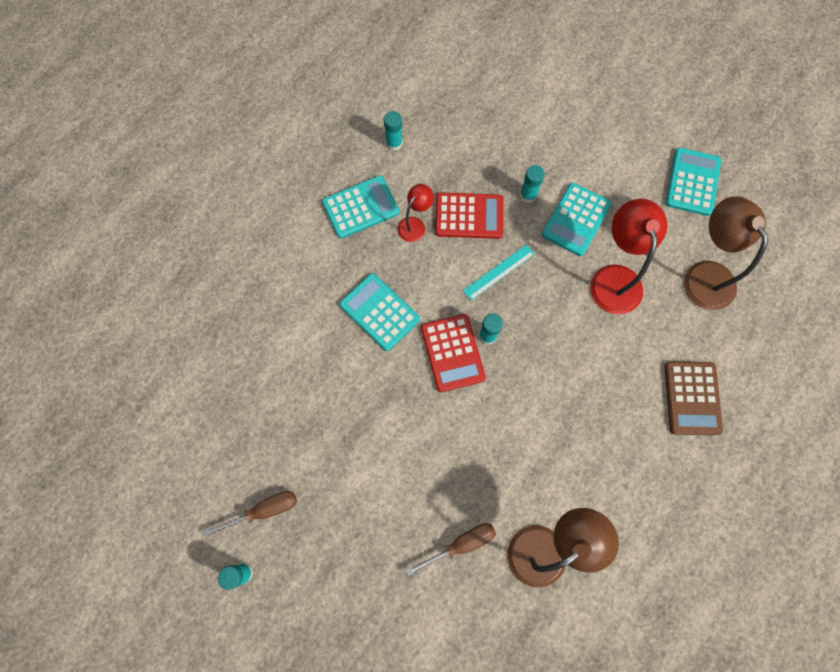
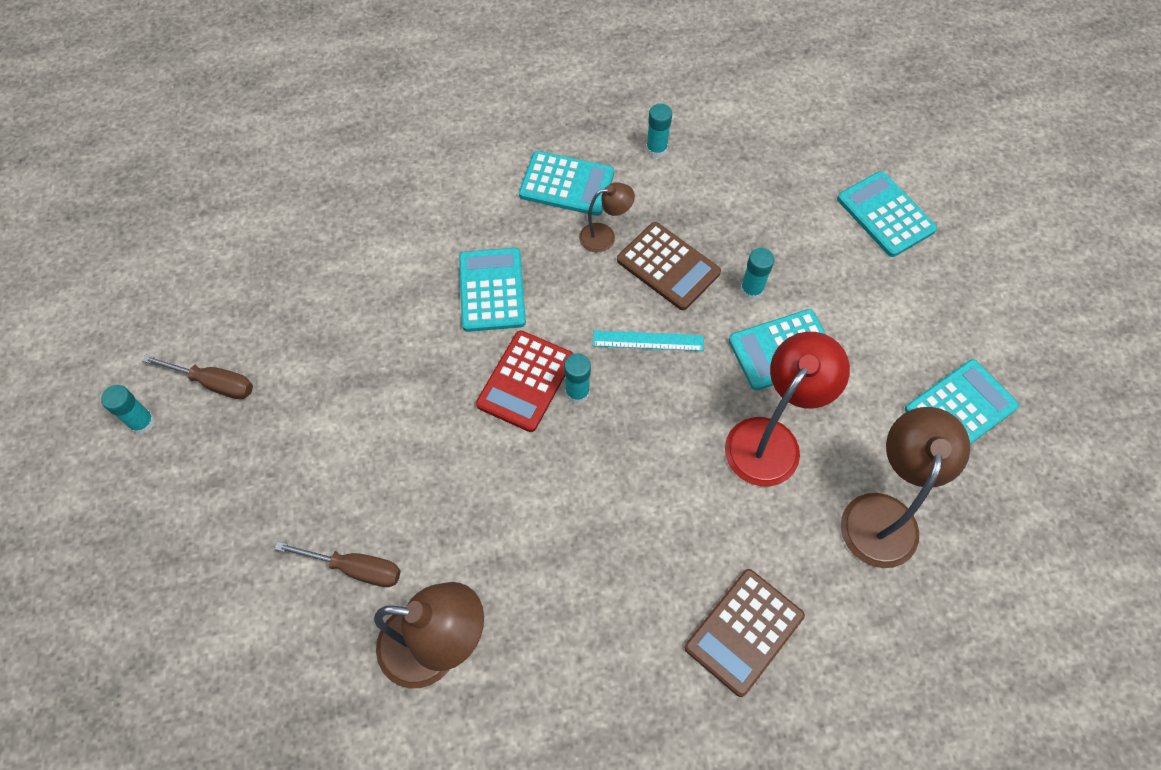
camera: 40 degrees right, 10 degrees down
red lamp [398,184,434,242] -> brown lamp [579,182,635,252]
red calculator [435,192,503,239] -> brown calculator [617,222,721,310]
none -> turquoise calculator [837,171,937,257]

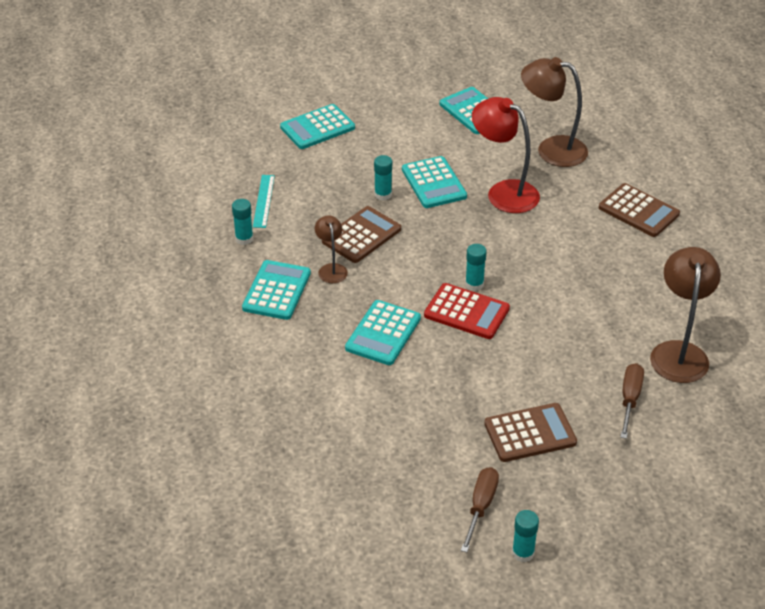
camera: 90 degrees left, 20 degrees down
turquoise calculator [459,248,526,332] -> turquoise calculator turned 60 degrees counterclockwise [345,300,421,365]
turquoise ruler [593,330,704,351] -> turquoise ruler moved to [253,175,275,228]
none -> brown calculator [484,403,577,462]

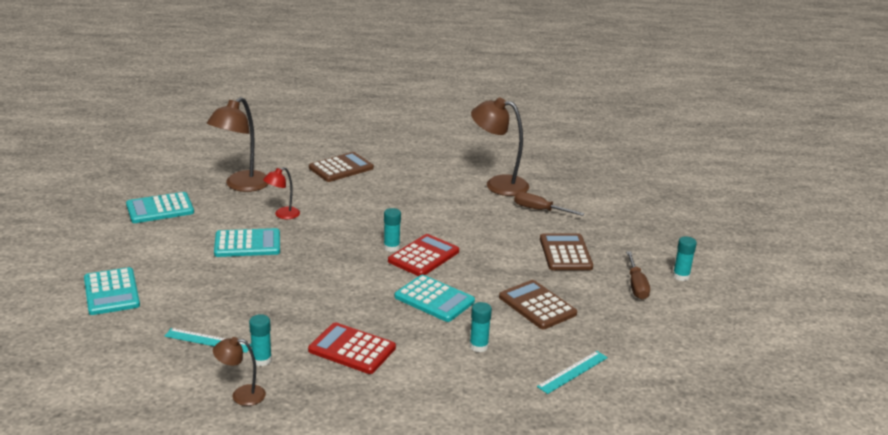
camera: 80 degrees left, 15 degrees down
turquoise calculator [242,260,311,320] -> red calculator [308,322,396,374]
brown lamp [315,215,348,283] -> brown lamp moved to [213,337,266,406]
brown calculator [322,206,401,263] -> brown calculator moved to [499,280,577,329]
turquoise glue stick [374,155,392,200] -> turquoise glue stick moved to [470,302,492,352]
brown screwdriver [461,467,499,552] -> brown screwdriver turned 120 degrees counterclockwise [626,251,650,300]
red lamp [472,97,540,213] -> red lamp [263,167,300,219], size x0.54
none -> turquoise ruler [537,351,608,394]

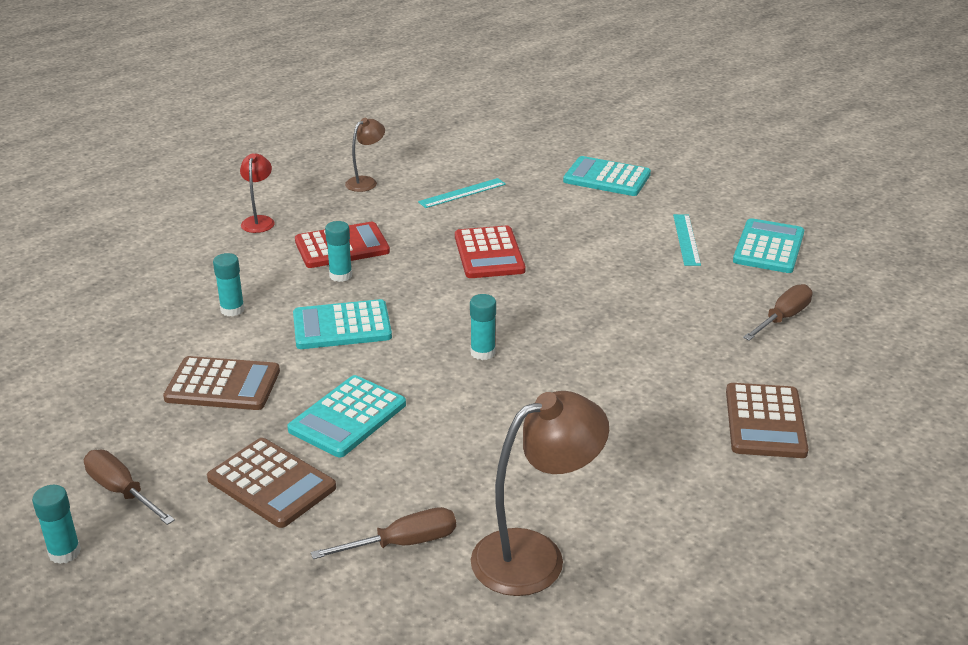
camera: 135 degrees right, 5 degrees up
brown lamp [207,97,269,192] -> brown screwdriver [743,284,813,341]
turquoise calculator [214,228,280,257] -> turquoise calculator moved to [287,375,406,457]
turquoise glue stick [249,314,272,366] -> turquoise glue stick moved to [325,221,352,282]
red lamp [263,167,300,219] -> red lamp moved to [240,154,275,233]
red calculator [388,234,459,276] -> red calculator moved to [455,226,525,278]
turquoise ruler [537,351,608,394] -> turquoise ruler moved to [673,214,701,266]

